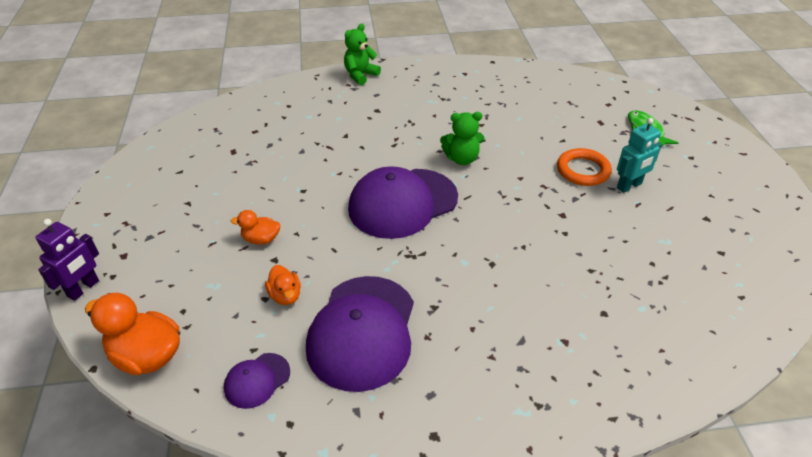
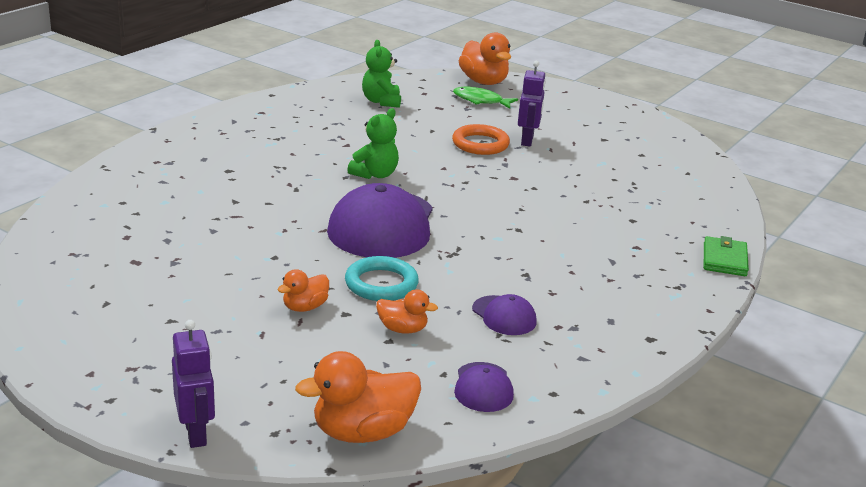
camera: 50 degrees left, 15 degrees down
purple cap [306,276,414,392] -> purple cap [472,294,537,335], size x0.46
green teddy bear [344,24,381,85] -> green teddy bear moved to [362,40,401,108]
turquoise robot [617,118,662,193] -> purple robot [518,61,546,147]
none -> turquoise ring [345,256,419,301]
none -> orange duck [458,32,511,85]
none -> green wallet [704,236,749,276]

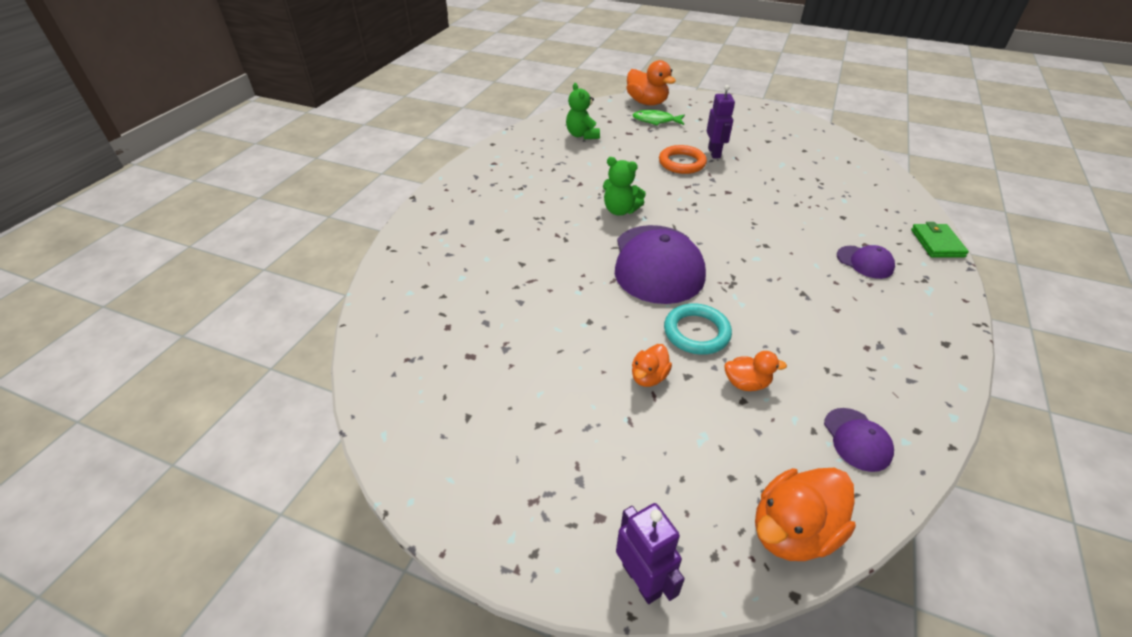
camera: 10 degrees left, 15 degrees up
green teddy bear [347,108,399,179] -> green teddy bear turned 90 degrees clockwise [603,157,646,216]
purple cap [472,294,537,335] -> purple cap moved to [837,245,895,279]

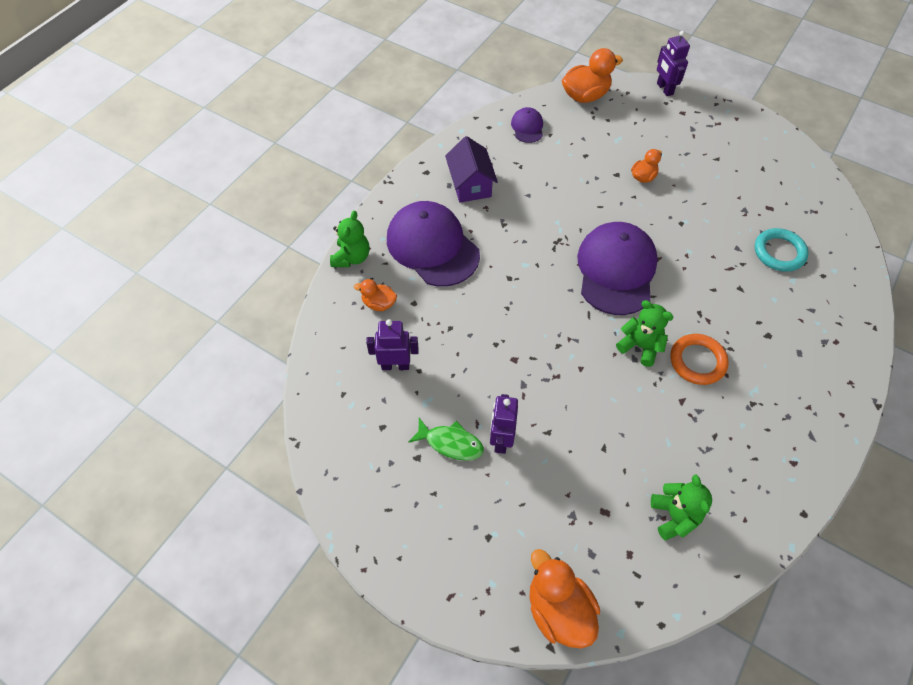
camera: 170 degrees left, 15 degrees up
green fish [633,110,685,126] -> green fish moved to [408,418,484,461]
orange ring [659,145,707,174] -> orange ring moved to [670,334,729,385]
turquoise ring [664,303,732,355] -> turquoise ring moved to [755,228,809,272]
orange duck [724,351,787,391] -> orange duck moved to [354,279,397,311]
purple cap [837,245,895,279] -> purple cap [387,201,480,287], size x2.15
green wallet [911,222,969,257] -> green teddy bear [330,211,370,267]
none -> purple robot [366,319,419,370]
none -> purple house [445,136,498,203]

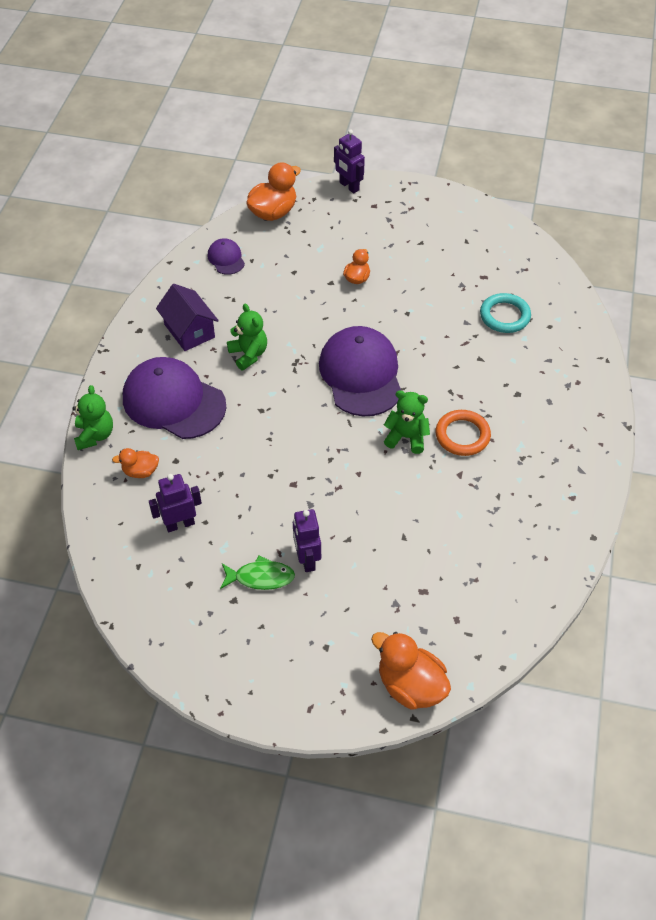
camera: 20 degrees left, 5 degrees down
green teddy bear [651,475,712,540] -> green teddy bear moved to [227,304,267,370]

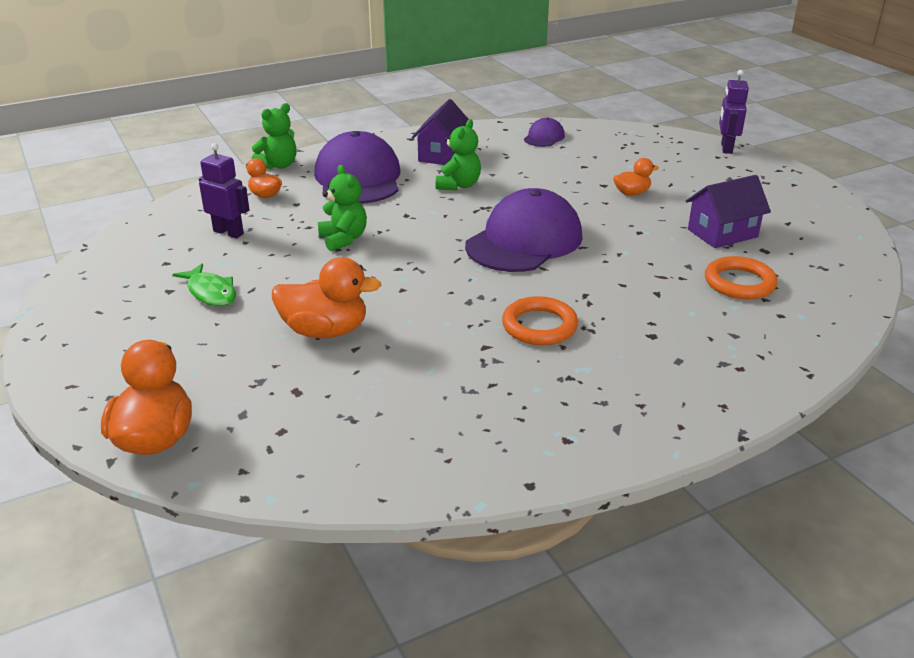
camera: 50 degrees right, 20 degrees down
orange duck [246,162,301,221] -> orange duck moved to [272,257,381,338]
purple robot [293,509,321,572] -> none
green teddy bear [384,390,430,454] -> green teddy bear moved to [318,165,367,251]
turquoise ring [480,293,531,333] -> orange ring [705,256,778,299]
none -> purple house [686,175,771,248]

